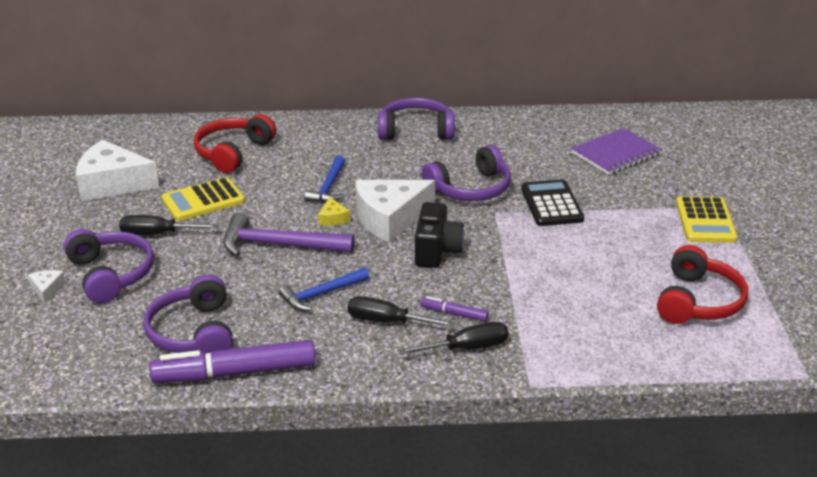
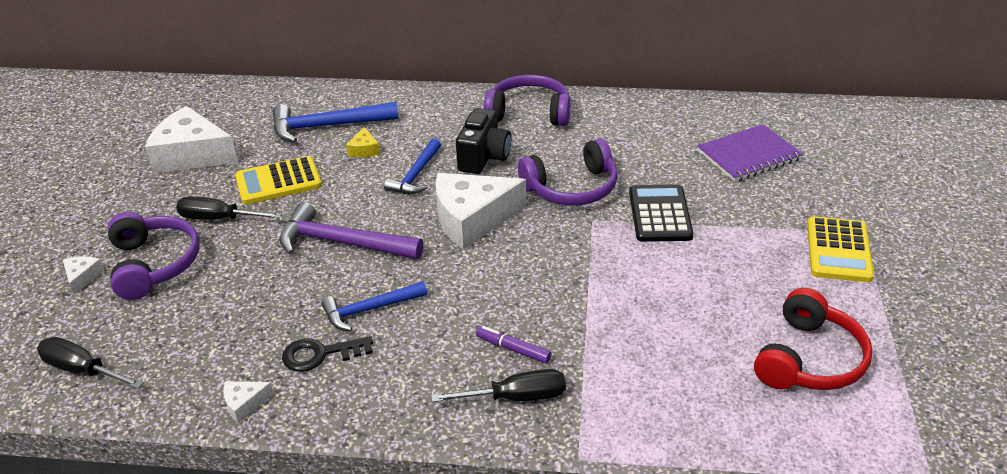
camera: 10 degrees right, 5 degrees up
purple headphones [143,274,233,353] -> none
purple marker [149,340,316,383] -> white cheese [223,381,274,423]
red headphones [194,114,276,173] -> blue hammer [273,102,399,143]
yellow cheese [318,197,350,226] -> yellow cheese moved to [346,127,380,157]
black screwdriver [348,296,456,327] -> black screwdriver moved to [37,337,144,389]
black camera [415,202,464,268] -> black camera moved to [456,108,511,174]
none -> black key [282,336,373,372]

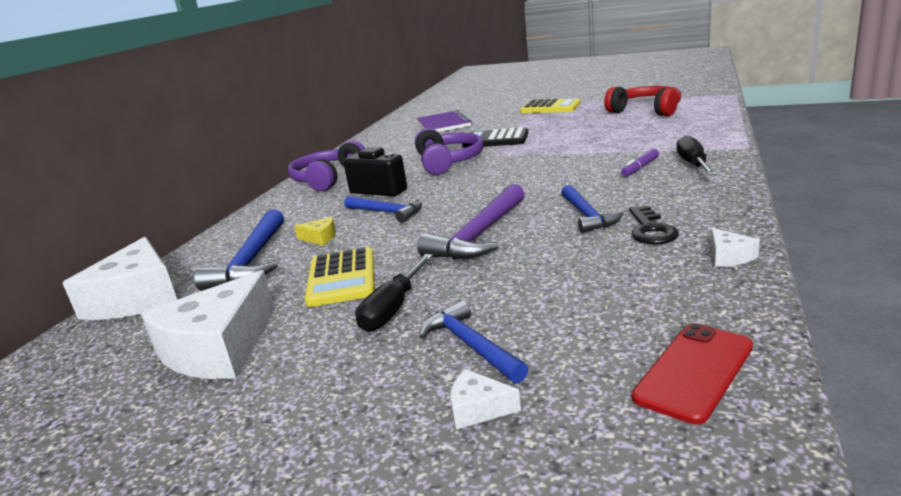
camera: 75 degrees left, 15 degrees down
black screwdriver [37,337,144,389] -> red phone [632,323,753,425]
purple headphones [108,212,200,300] -> blue hammer [419,300,529,383]
white cheese [435,173,526,250] -> white cheese moved to [63,237,177,320]

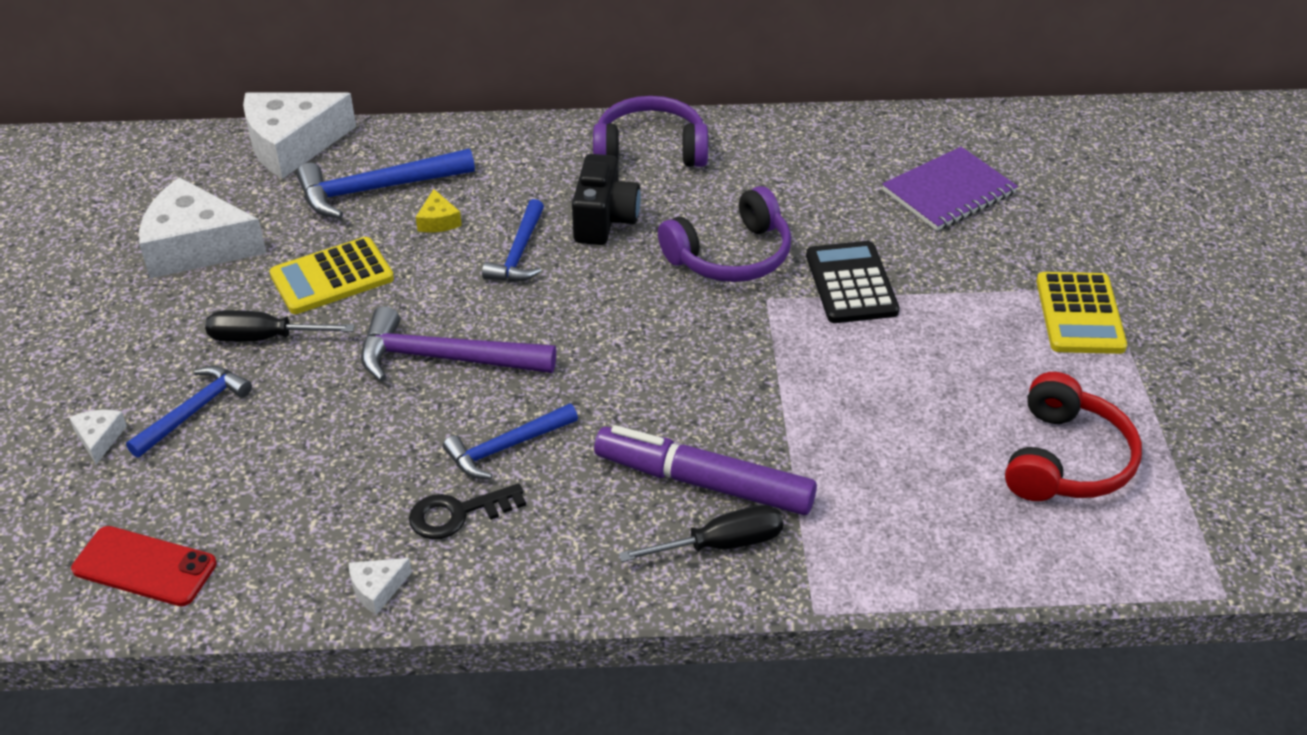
camera: 65 degrees right, 20 degrees up
purple marker [621,149,659,176] -> purple marker [594,425,817,515], size x2.19

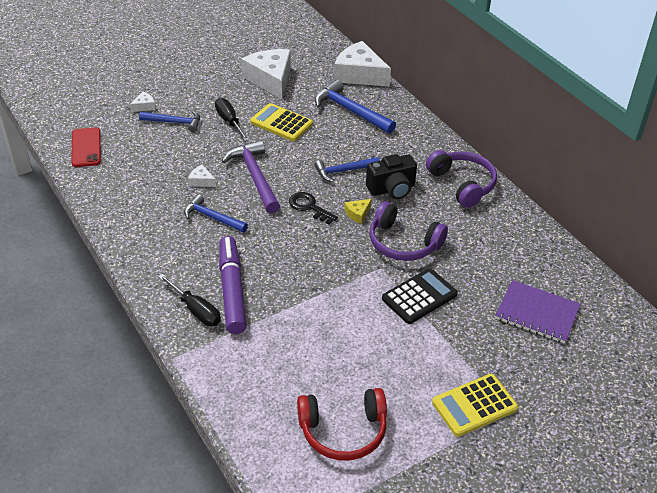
camera: 60 degrees right, 0 degrees up
white cheese [349,558,412,615] -> white cheese moved to [188,165,216,187]
black key [409,483,526,540] -> black key moved to [289,192,338,224]
yellow cheese [416,189,462,232] -> yellow cheese moved to [344,199,372,224]

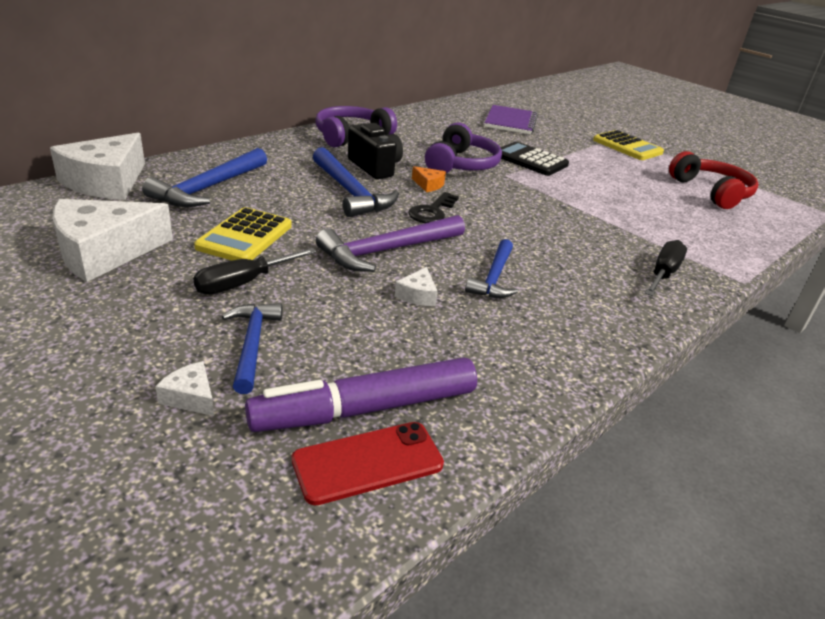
camera: 105 degrees left, 10 degrees down
purple marker [219,236,247,334] -> purple marker moved to [245,357,477,432]
blue hammer [315,157,380,182] -> blue hammer [313,147,399,217], size x1.53
yellow cheese [344,199,372,224] -> orange cheese [412,166,446,192]

